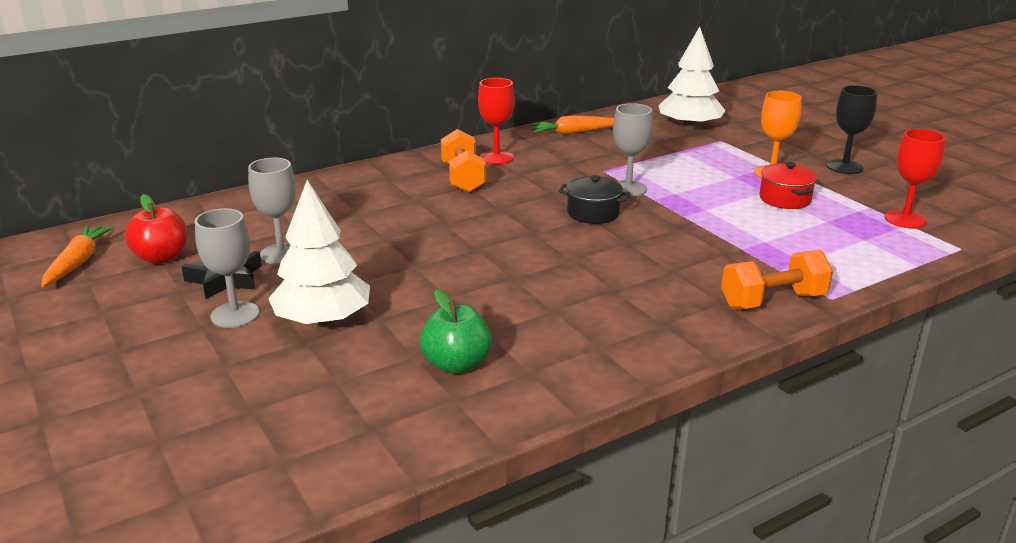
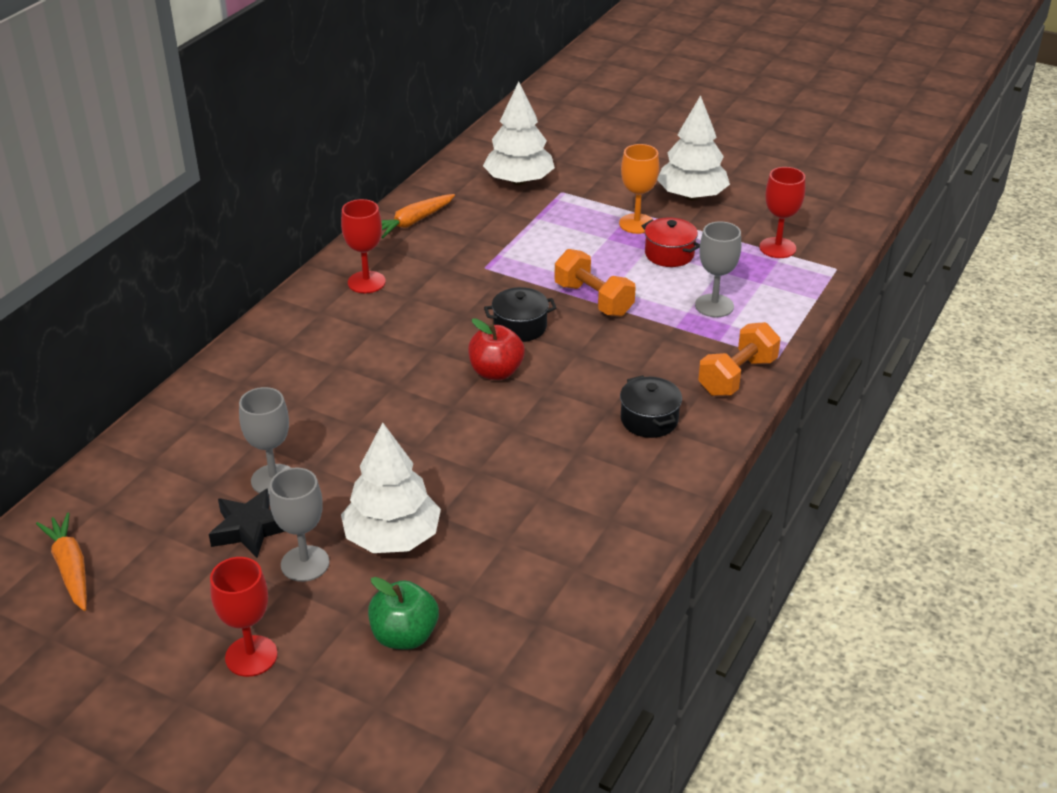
camera: 30 degrees left, 10 degrees up
red apple [125,194,187,264] -> red apple moved to [468,318,525,380]
green apple [420,289,492,374] -> green apple moved to [368,577,439,650]
orange dumbbell [441,129,486,193] -> orange dumbbell moved to [555,249,636,317]
grey goblet [613,103,653,197] -> grey goblet moved to [695,221,741,317]
black goblet [827,85,877,174] -> white tree [657,95,730,200]
none -> red goblet [210,557,278,677]
none -> black pot [620,375,682,438]

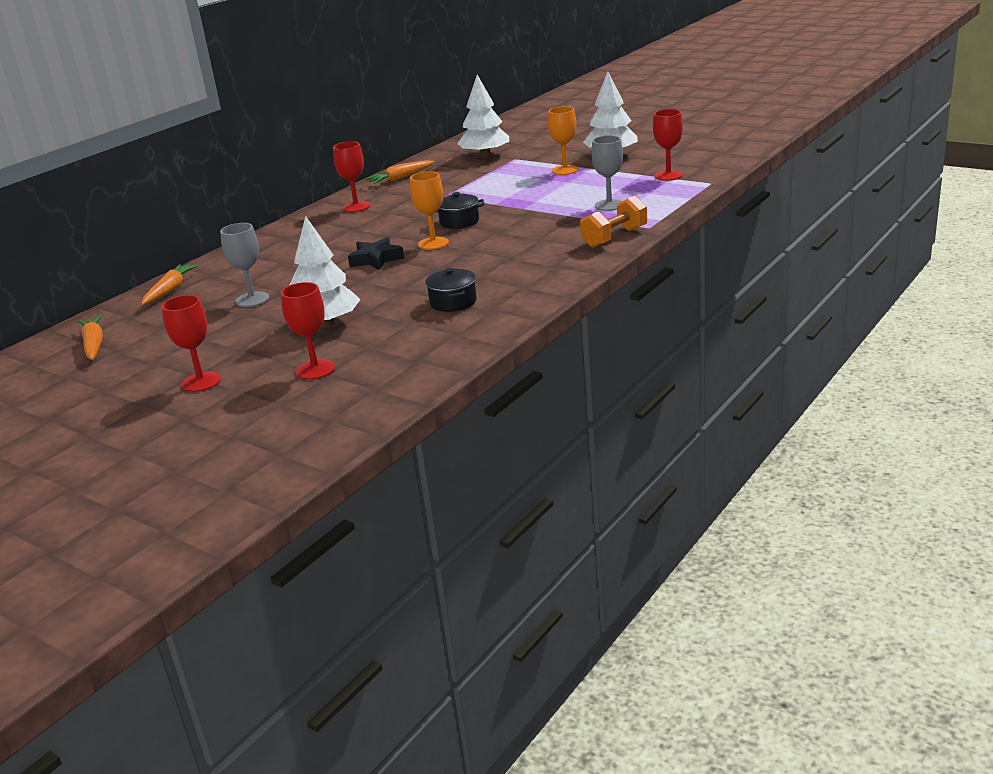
camera: 10 degrees right, 10 degrees down
black star [209,488,285,558] -> black star moved to [348,237,404,270]
grey goblet [270,468,329,582] -> none
green apple [368,577,439,650] -> red goblet [281,282,335,379]
red apple [468,318,525,380] -> orange goblet [410,171,449,250]
orange dumbbell [555,249,636,317] -> none
black pot [620,375,682,438] -> black pot moved to [425,268,477,312]
red pot [642,217,700,267] -> none
none -> orange carrot [141,264,199,305]

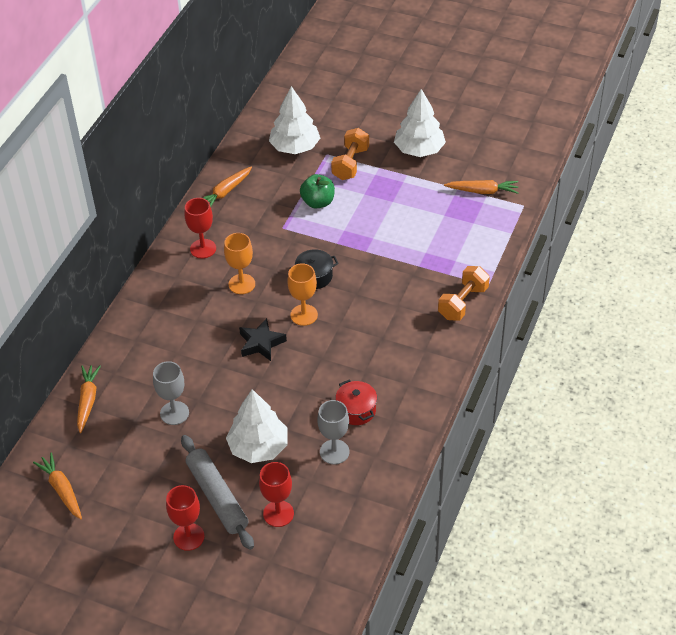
camera: 15 degrees left, 20 degrees up
black pot [425,268,477,312] -> red pot [335,379,377,425]
orange goblet [548,106,579,175] -> orange goblet moved to [224,233,255,294]
grey goblet [591,135,623,211] -> grey goblet moved to [317,400,349,464]
red goblet [653,109,683,181] -> orange carrot [444,180,519,194]
none -> grey rolling pin [181,435,254,550]
none -> green apple [300,174,335,208]
none -> orange dumbbell [331,128,369,180]

